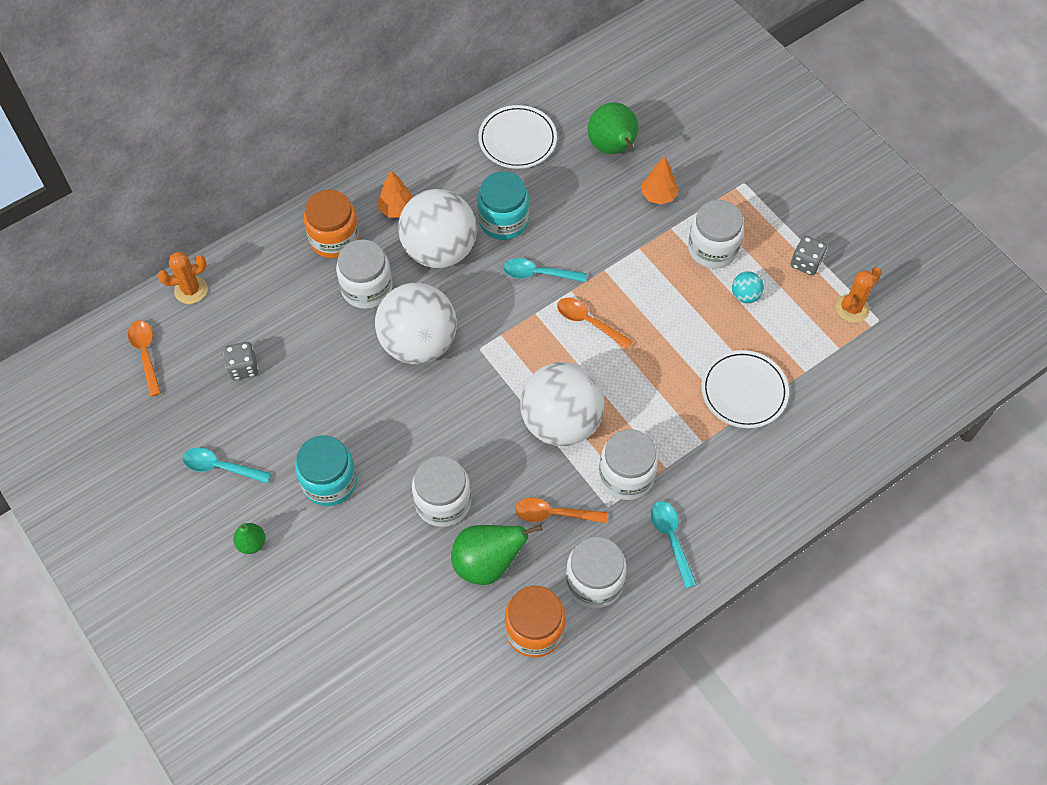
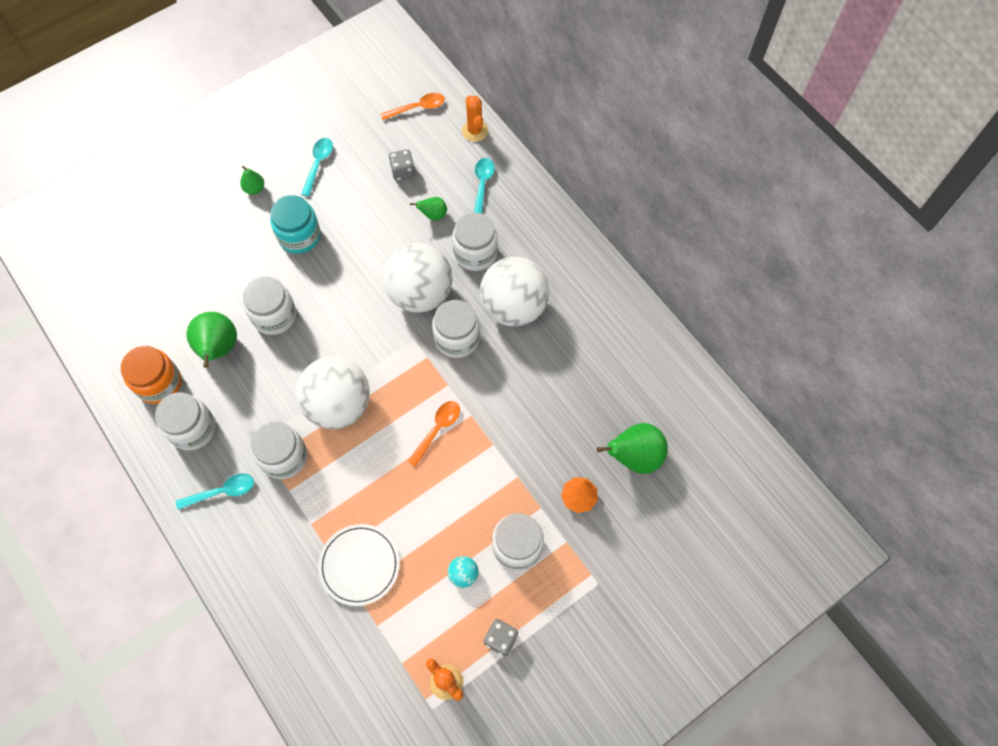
camera: 90 degrees right, 5 degrees up
orange jar [304,190,360,258] -> none
orange tree [377,170,413,218] -> none
turquoise jar [477,172,529,240] -> none
white plate [478,105,557,169] -> none
turquoise spoon [503,258,587,282] -> turquoise spoon moved to [474,158,494,214]
orange spoon [515,498,607,523] -> none
none -> green pear [410,197,447,221]
none -> white jar [432,300,480,358]

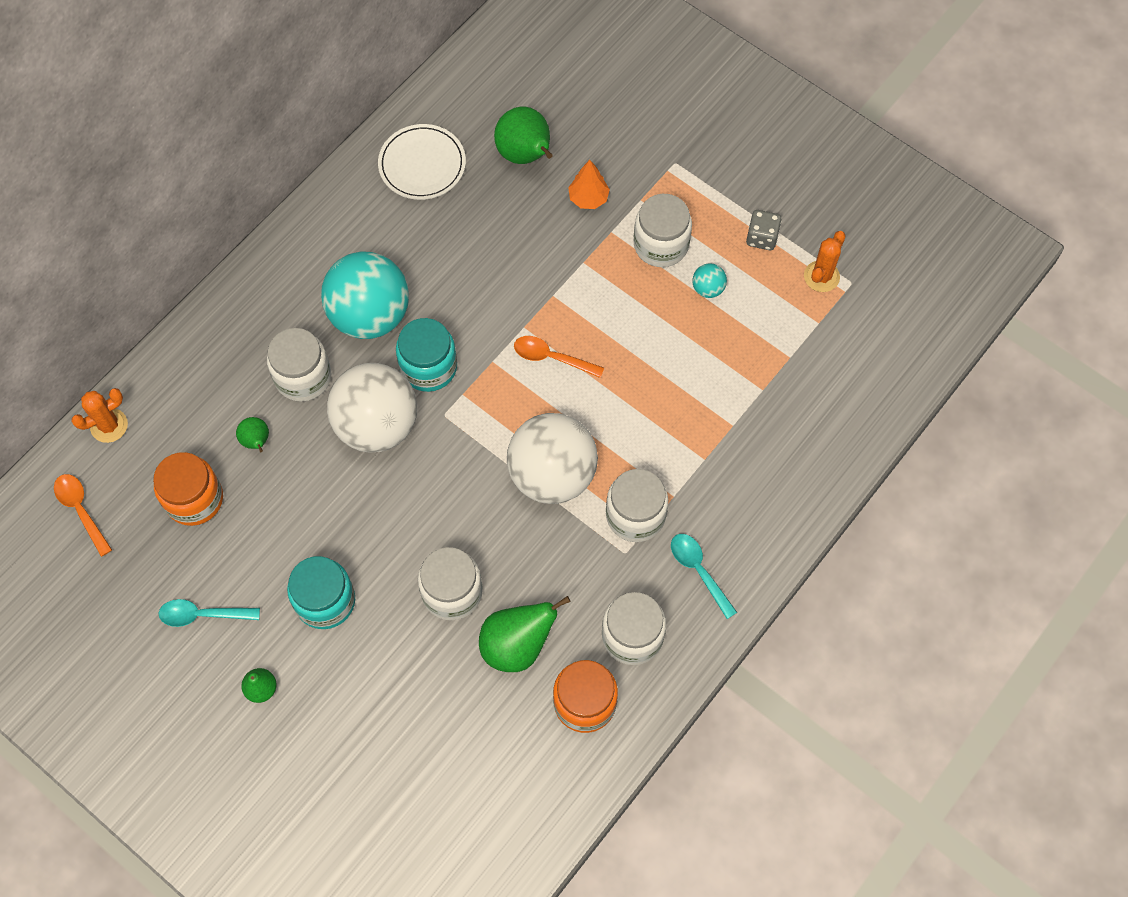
camera: 105 degrees left, 0 degrees up
white plate [318,524,400,606] -> white plate moved to [378,124,466,200]
grey dice [389,149,415,181] -> orange jar [153,452,223,526]
white jar [432,300,480,358] -> turquoise jar [396,318,457,392]
turquoise spoon [474,158,494,214] -> none
white ball [480,257,549,326] -> turquoise ball [321,252,409,339]

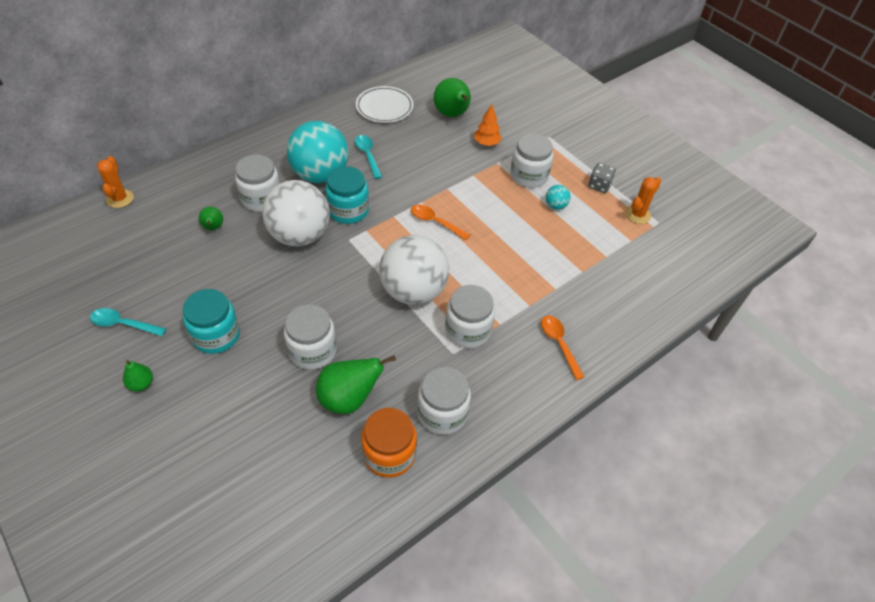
camera: 10 degrees right, 15 degrees down
orange spoon [54,474,112,557] -> orange spoon moved to [541,315,584,380]
orange cactus [71,388,128,443] -> orange cactus turned 75 degrees counterclockwise [97,156,134,208]
orange jar [153,452,223,526] -> none
turquoise spoon [671,534,737,619] -> turquoise spoon moved to [355,135,382,179]

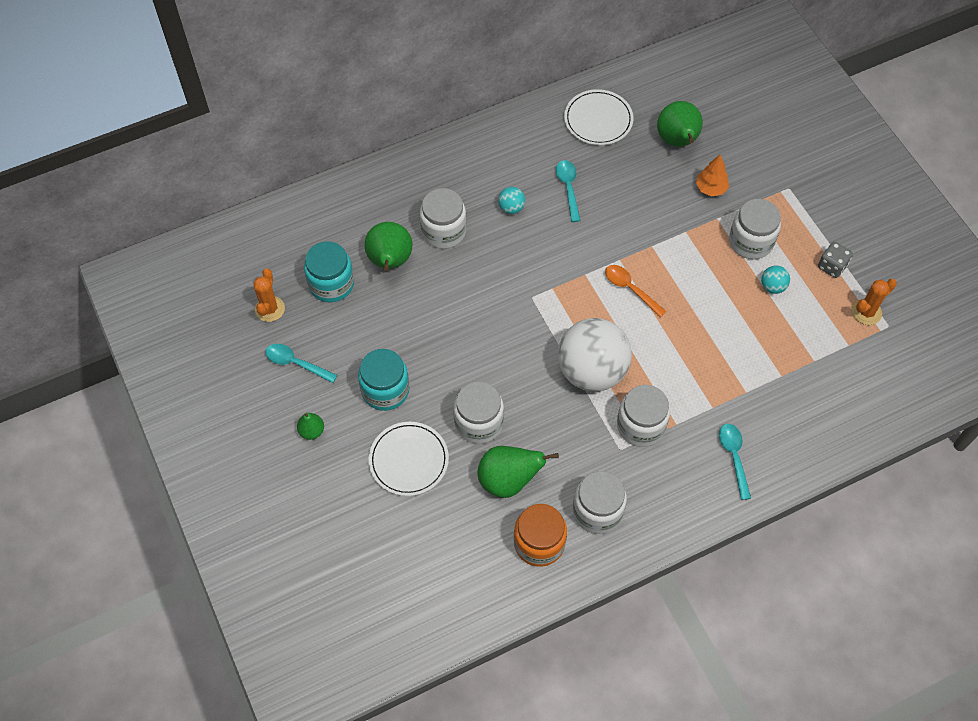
camera: 15 degrees right, 10 degrees up
orange cactus [97,156,134,208] -> orange cactus moved to [253,269,285,322]
green pear [199,207,223,230] -> green pear [365,222,412,271], size x1.89
white ball [262,180,330,246] -> none
turquoise ball [287,121,348,183] -> turquoise ball [498,187,525,214], size x0.40
turquoise jar [325,166,369,224] -> turquoise jar moved to [304,241,354,303]
orange spoon [541,315,584,380] -> turquoise spoon [719,424,751,500]
none -> white plate [369,422,449,496]

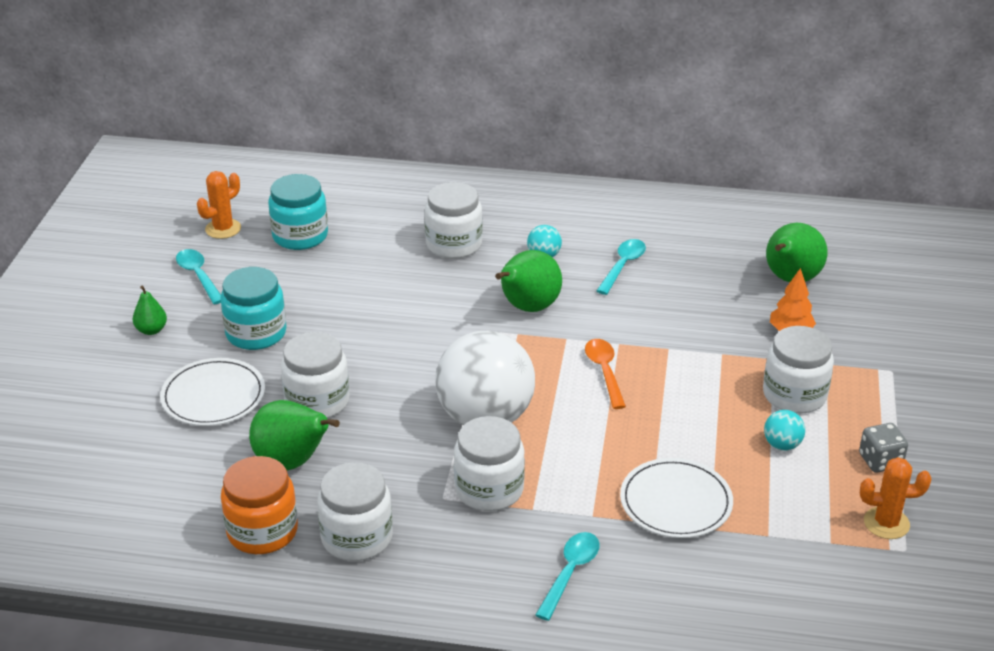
camera: 35 degrees right, 25 degrees down
green pear [365,222,412,271] -> green pear moved to [495,250,562,312]
white plate [564,89,634,145] -> white plate moved to [620,458,733,538]

